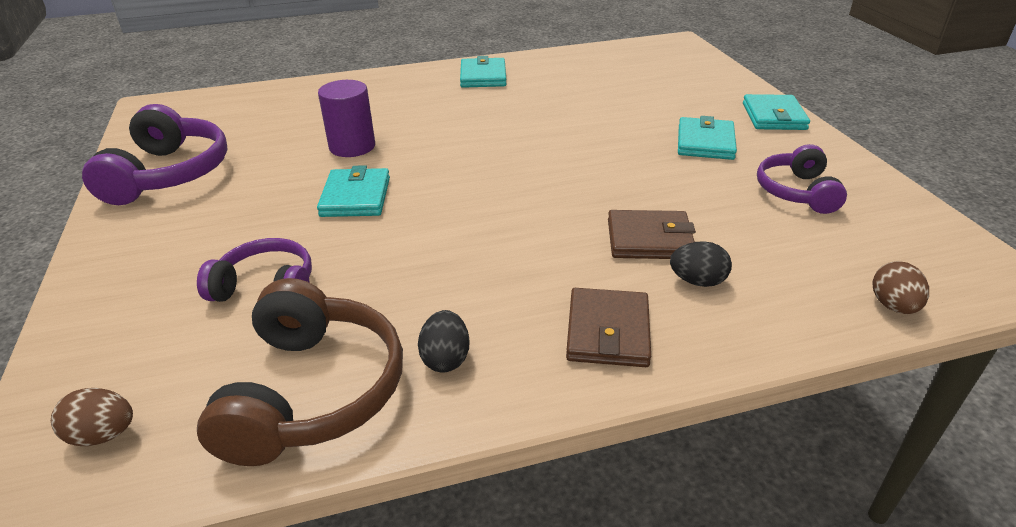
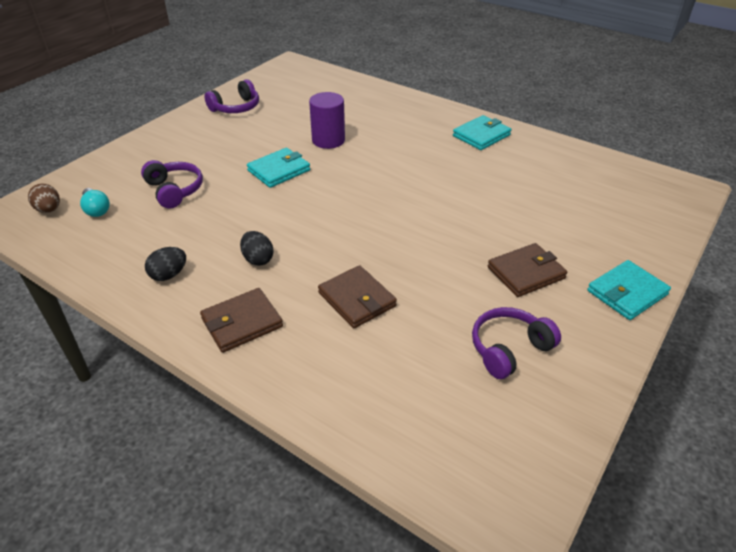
camera: 50 degrees right, 5 degrees up
purple headphones [82,104,228,205] -> purple headphones [204,79,259,113], size x0.63
brown headphones [197,278,403,466] -> none
black egg [670,241,732,287] -> black egg moved to [240,231,273,266]
turquoise wallet [678,116,737,160] -> brown wallet [488,243,567,297]
brown egg [873,261,929,314] -> none
none -> turquoise light bulb [80,188,110,217]

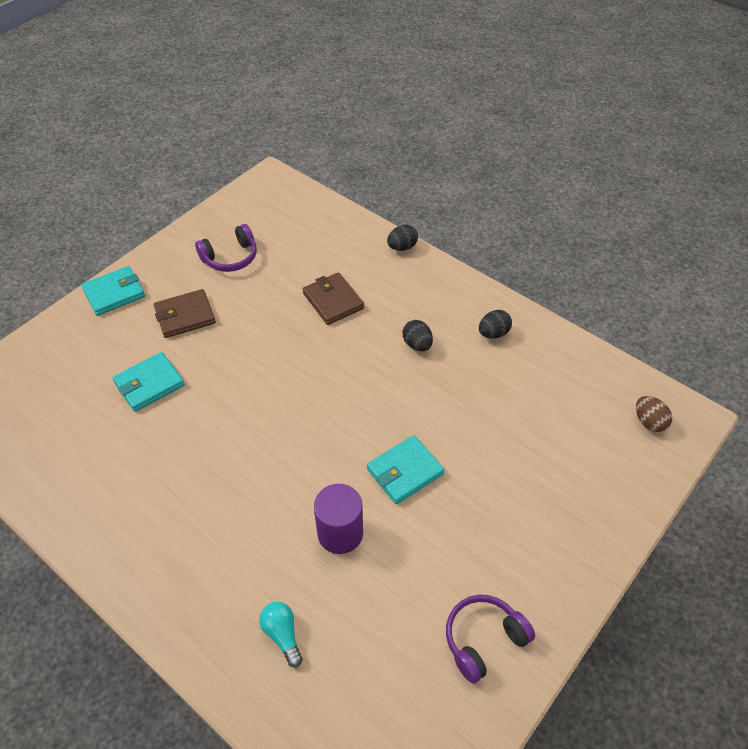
camera: 175 degrees left, 10 degrees up
turquoise light bulb [80,188,110,217] -> turquoise light bulb moved to [259,602,303,667]
purple headphones [141,160,203,208] -> none
brown wallet [200,288,283,353] -> none
turquoise wallet [453,115,511,150] -> turquoise wallet moved to [113,352,185,412]
none -> black egg [387,225,418,251]

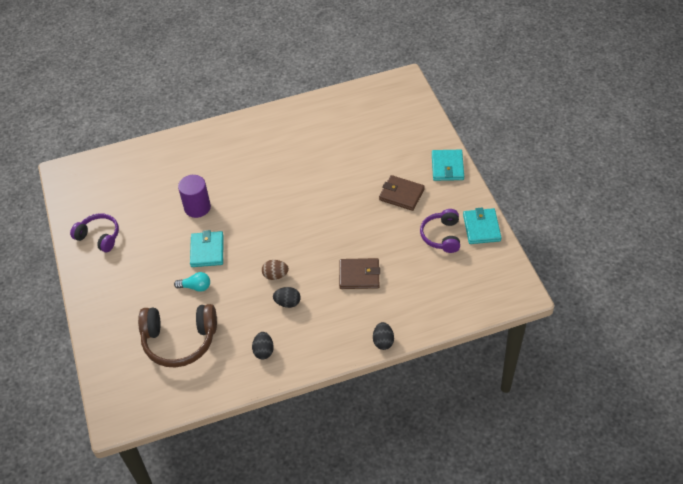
camera: 125 degrees right, 0 degrees up
turquoise wallet [113,352,185,412] -> turquoise wallet moved to [463,208,502,244]
brown wallet [154,289,216,338] -> brown wallet turned 75 degrees counterclockwise [379,175,425,211]
turquoise light bulb [259,602,303,667] -> turquoise light bulb moved to [174,272,210,292]
purple headphones [446,595,535,684] -> purple headphones turned 60 degrees counterclockwise [70,213,119,252]
brown egg [636,396,672,432] -> brown egg moved to [262,260,289,280]
none -> brown headphones [138,304,217,367]

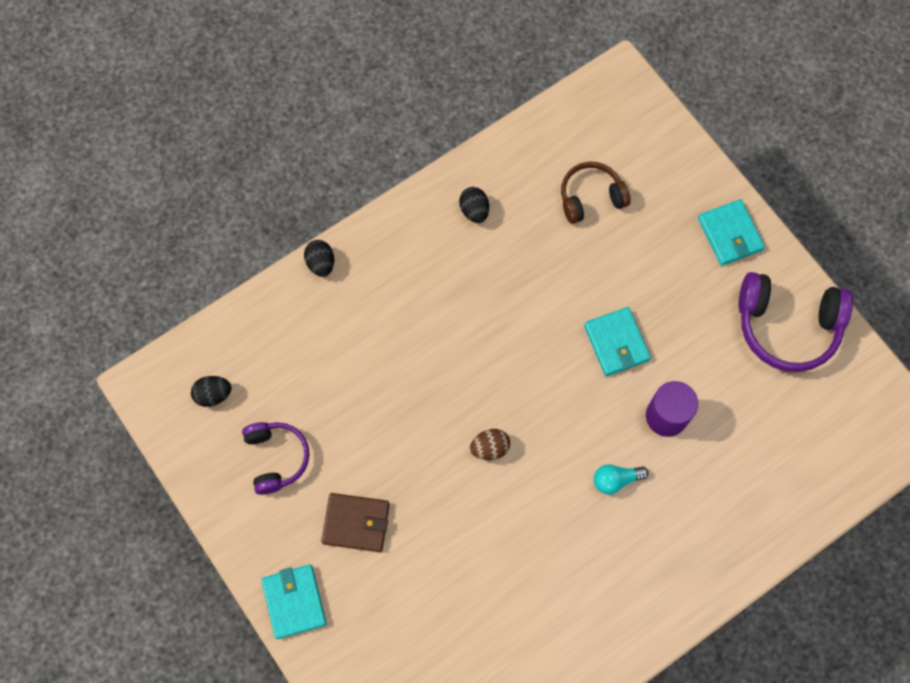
camera: 160 degrees right, 20 degrees up
purple headphones [70,213,119,252] -> purple headphones [738,272,853,372], size x1.59
brown headphones [138,304,217,367] -> brown headphones [561,162,631,224], size x0.63
turquoise light bulb [174,272,210,292] -> turquoise light bulb moved to [594,464,649,495]
brown egg [262,260,289,280] -> brown egg moved to [470,429,510,460]
black egg [273,287,301,308] -> black egg moved to [191,376,232,407]
brown wallet [339,258,380,289] -> none
turquoise wallet [463,208,502,244] -> turquoise wallet moved to [698,199,765,266]

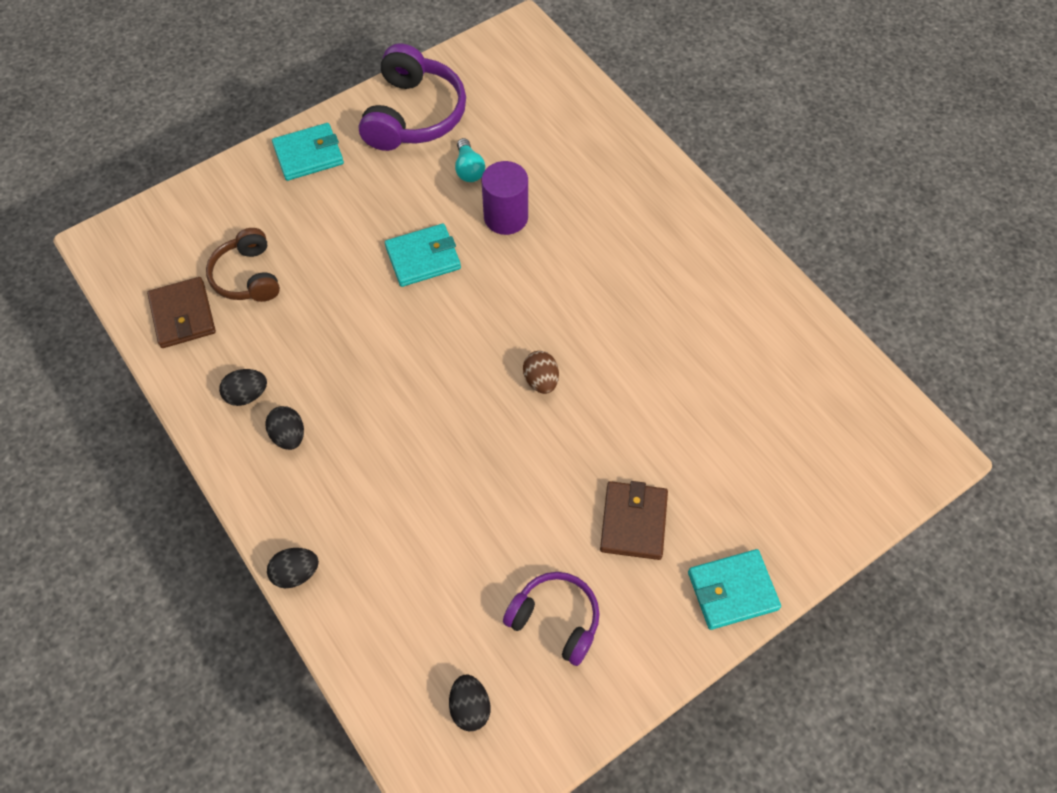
camera: 90 degrees left, 10 degrees down
purple headphones [242,422,309,495] -> purple headphones turned 45 degrees clockwise [503,572,600,666]
turquoise light bulb [594,464,649,495] -> turquoise light bulb moved to [455,138,485,182]
none -> brown wallet [147,277,216,348]
none -> black egg [265,406,304,450]

